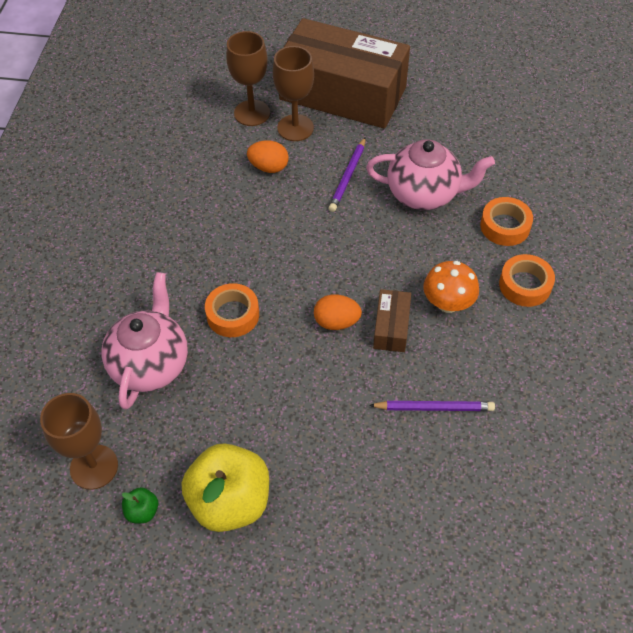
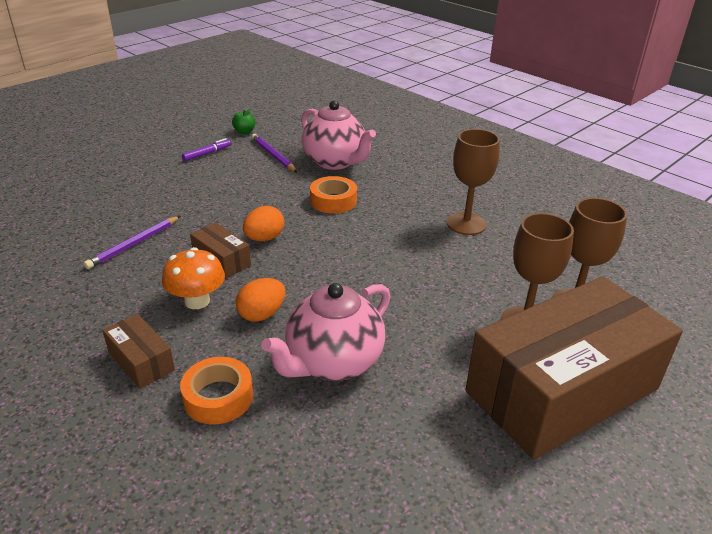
camera: 125 degrees right, 20 degrees down
brown goblet [40,393,118,490] -> brown goblet moved to [447,129,500,235]
yellow apple [182,443,269,532] -> purple marker [182,138,231,161]
orange egg [247,140,289,173] -> orange egg moved to [235,278,286,322]
purple pencil [329,137,366,212] -> purple pencil moved to [252,134,297,172]
orange tape [499,254,555,307] -> brown box [102,314,175,389]

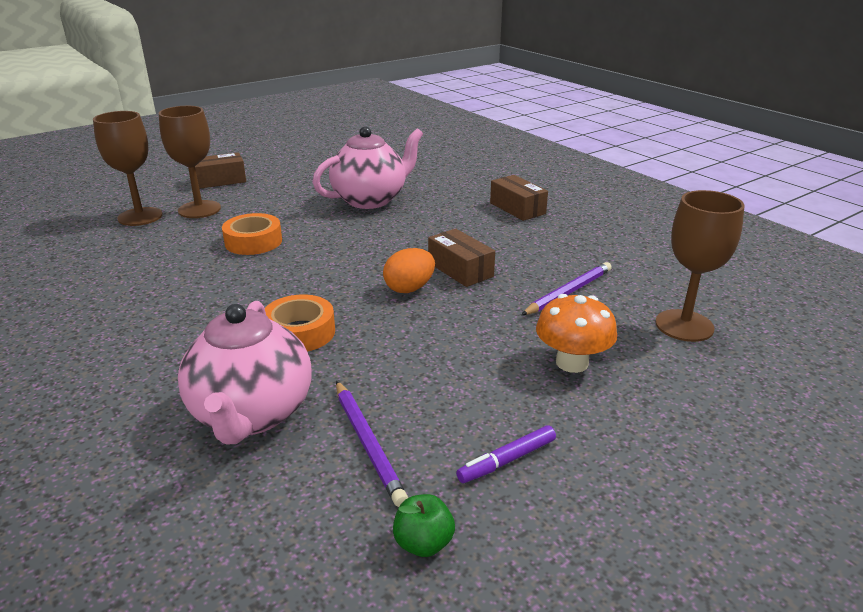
camera: 170 degrees left, 5 degrees down
orange mushroom [162,247,225,309] -> orange mushroom moved to [536,294,617,373]
orange tape [180,357,253,425] -> orange tape moved to [222,213,282,255]
orange egg [235,278,286,322] -> none
pink teapot [301,100,376,170] -> pink teapot turned 150 degrees counterclockwise [178,301,311,444]
brown goblet [447,129,500,235] -> brown goblet moved to [655,190,745,342]
brown box [465,276,683,459] -> brown box [195,152,246,189], size x0.40

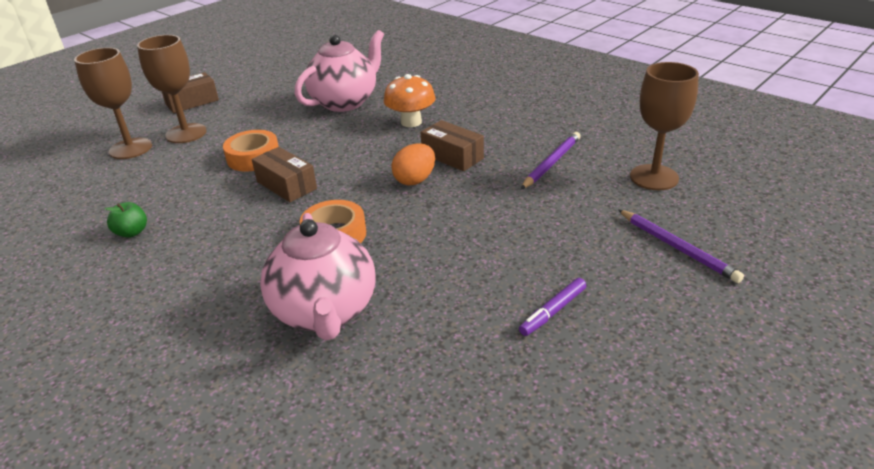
camera: 10 degrees left, 5 degrees up
purple pencil [336,381,408,507] -> purple pencil moved to [618,210,744,283]
green apple [393,494,455,557] -> green apple moved to [105,202,147,238]
brown box [490,175,548,221] -> brown box moved to [252,147,317,202]
orange mushroom [536,294,617,373] -> orange mushroom moved to [384,74,436,127]

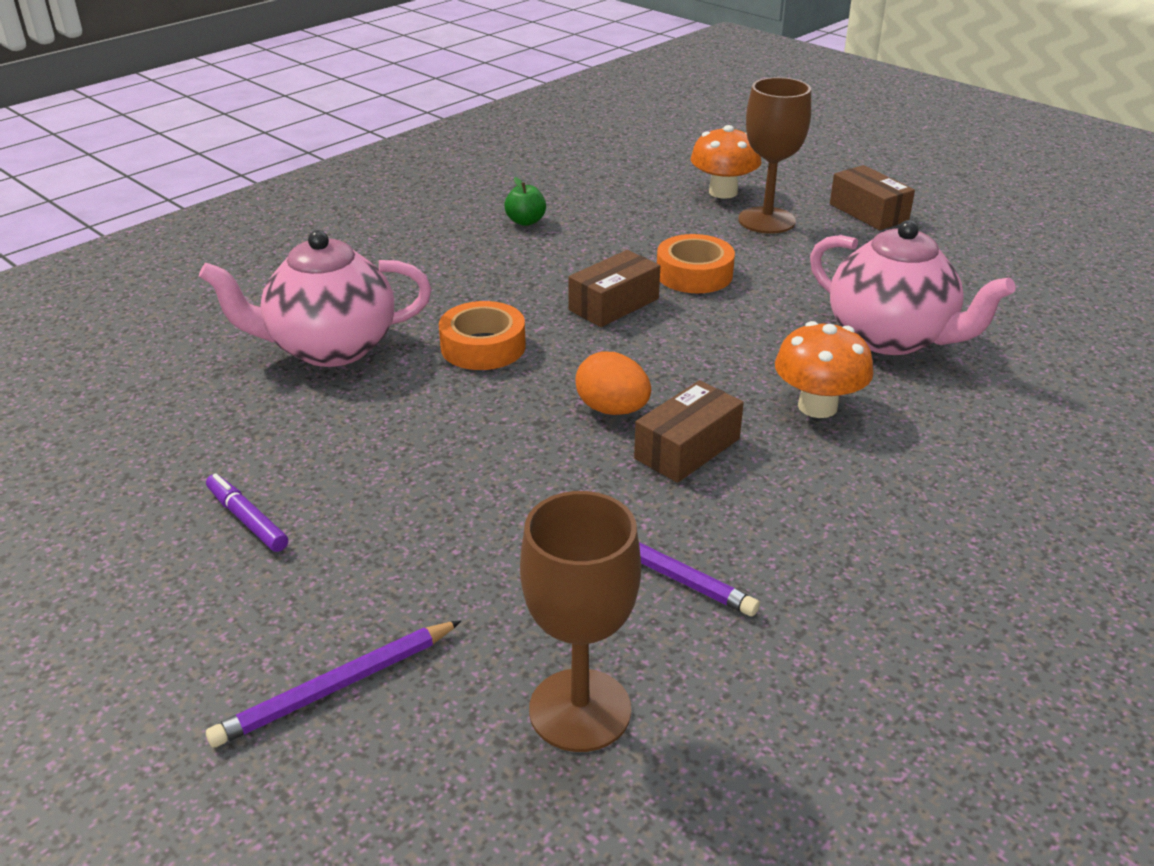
camera: 90 degrees right, 0 degrees up
brown goblet [74,47,152,159] -> orange mushroom [691,125,761,199]

